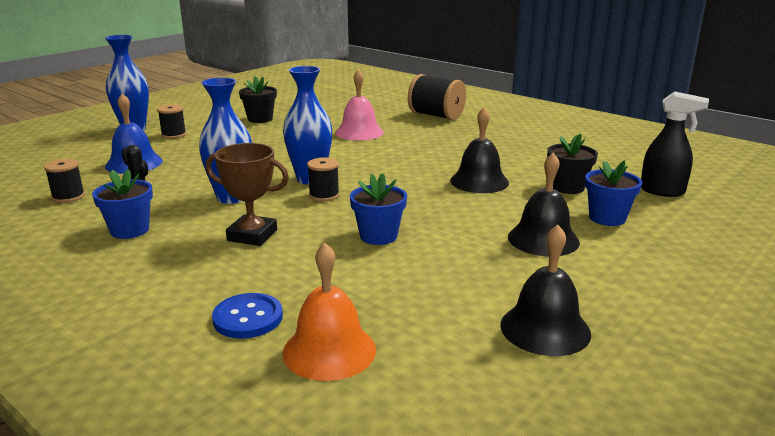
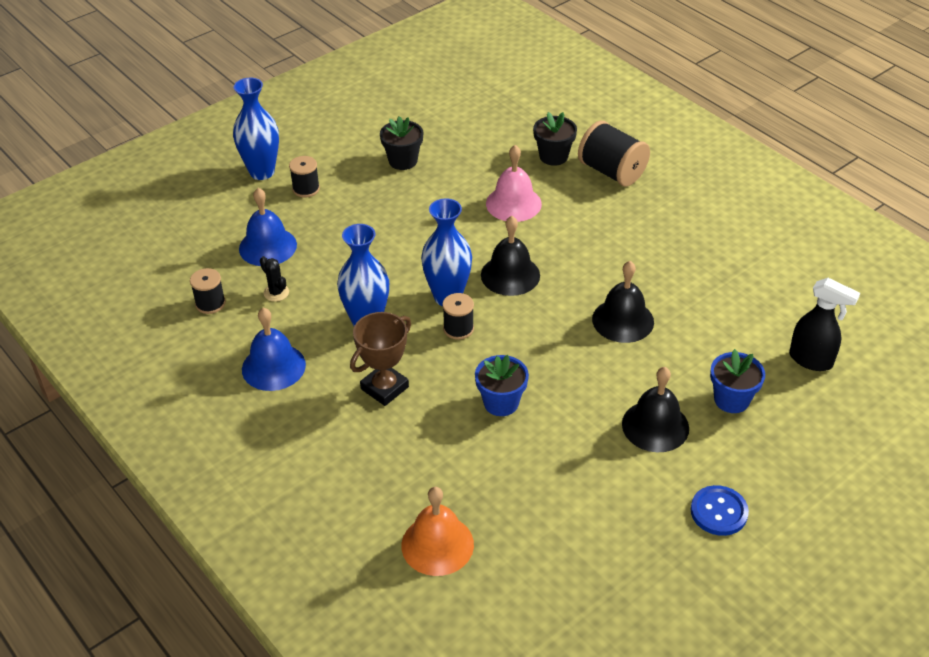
camera: 10 degrees right, 20 degrees up
blue flower pot [92,169,153,239] -> blue bell [242,308,306,391]
brown trophy [206,143,289,246] -> brown trophy turned 75 degrees counterclockwise [350,312,411,406]
blue button [212,293,283,339] -> blue button moved to [691,485,749,536]
black bell [500,225,591,356] -> black bell moved to [481,216,540,296]
black flower pot [547,133,598,194] -> black flower pot moved to [533,112,577,166]

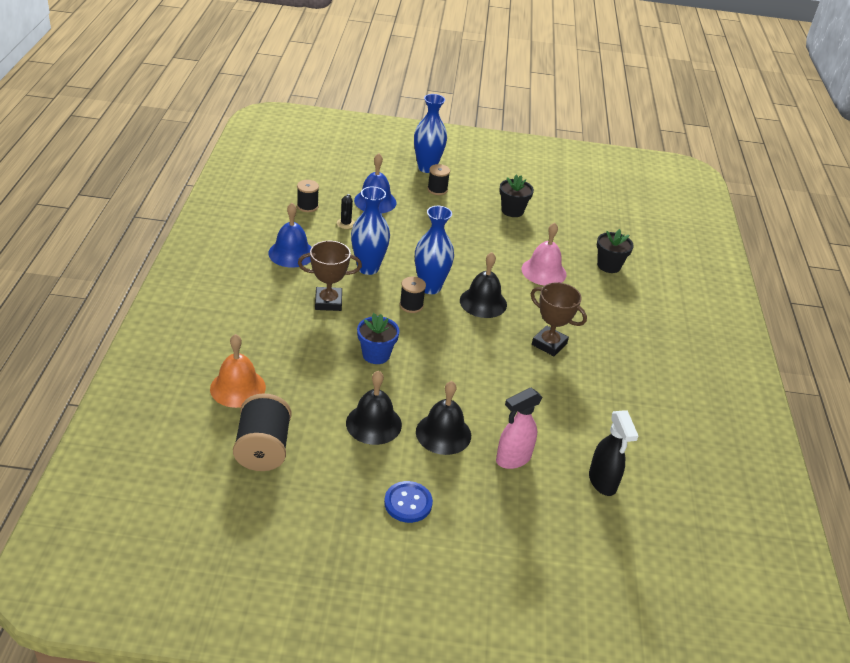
camera: 40 degrees right, 5 degrees down
black spool [578,121,650,186] -> black spool moved to [233,393,291,471]
black bell [592,261,654,343] -> black bell moved to [346,371,402,445]
blue flower pot [710,349,765,413] -> pink spray bottle [496,388,543,469]
none -> brown trophy [530,283,587,356]

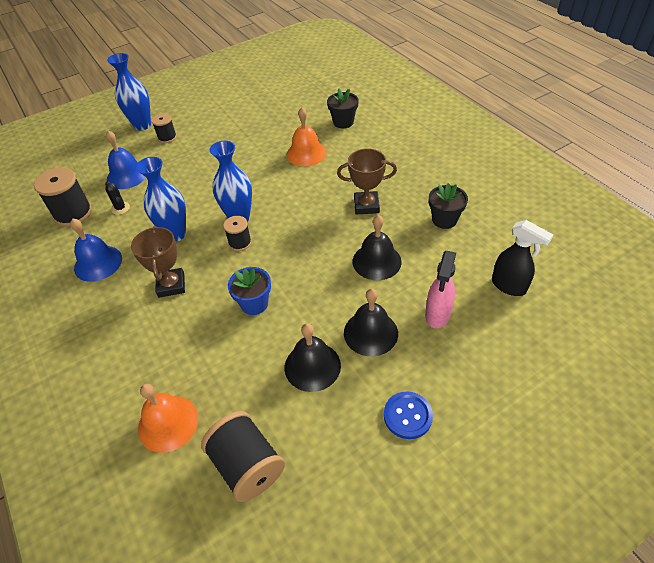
camera: 30 degrees left, 10 degrees up
black spool [297,180,319,212] -> black spool [34,167,92,226], size x1.75
brown trophy [298,241,362,311] -> brown trophy turned 60 degrees counterclockwise [131,226,185,298]
black bell [460,252,507,318] -> black bell moved to [353,215,402,280]
black flower pot [499,175,534,217] -> black flower pot moved to [429,183,468,229]
pink bell [522,223,566,286] -> orange bell [286,107,327,166]

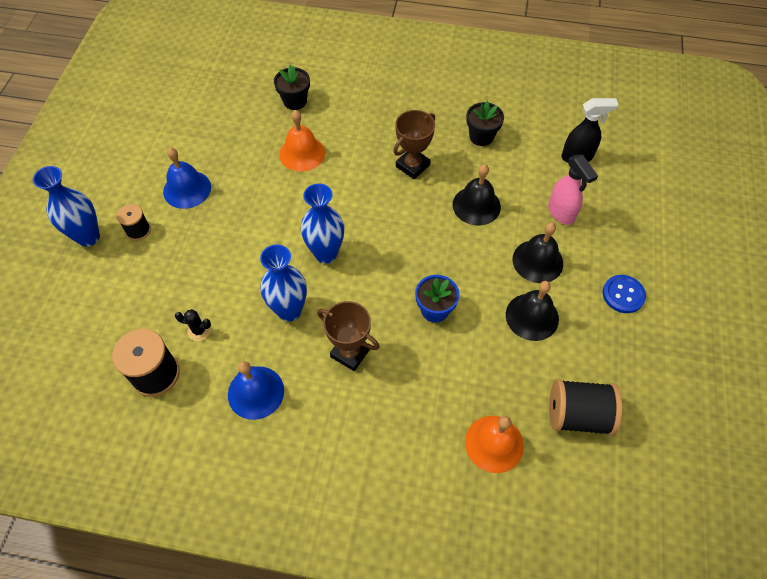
camera: 50 degrees left, 10 degrees up
blue bell [106,130,146,189] -> blue bell moved to [163,147,211,209]
black spool [223,216,252,251] -> none

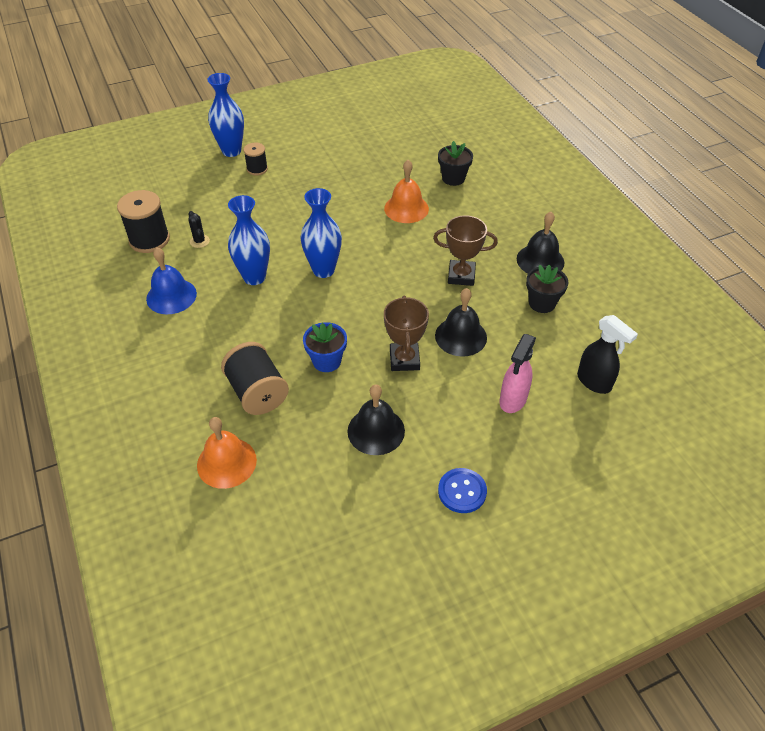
camera: 55 degrees right, 10 degrees down
blue bell [163,147,211,209] -> none
brown trophy [317,301,380,371] -> brown trophy moved to [384,296,429,371]
black bell [512,222,563,283] -> black bell moved to [517,212,564,273]
black spool [549,379,622,436] -> black spool moved to [221,342,289,415]

